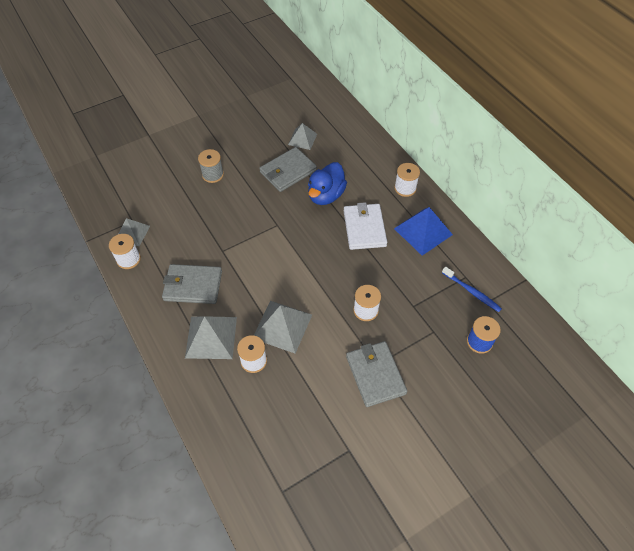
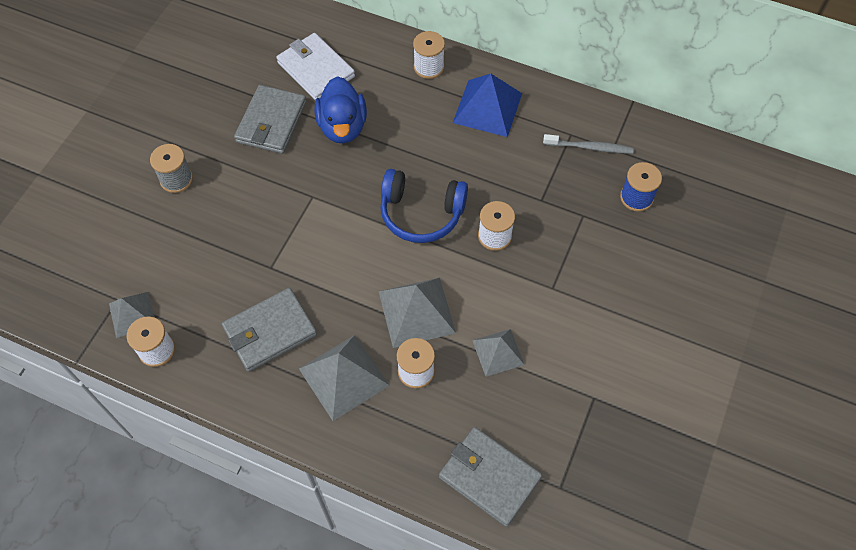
camera: 35 degrees left, 5 degrees up
grey pyramid [288,123,317,150] -> grey pyramid moved to [472,329,525,377]
white wallet [344,202,387,250] -> white wallet moved to [276,33,355,100]
grey wallet [346,341,407,407] -> grey wallet moved to [439,427,542,527]
blue toothbrush [442,266,502,312] -> grey toothbrush [543,134,634,154]
none -> blue headphones [380,169,468,243]

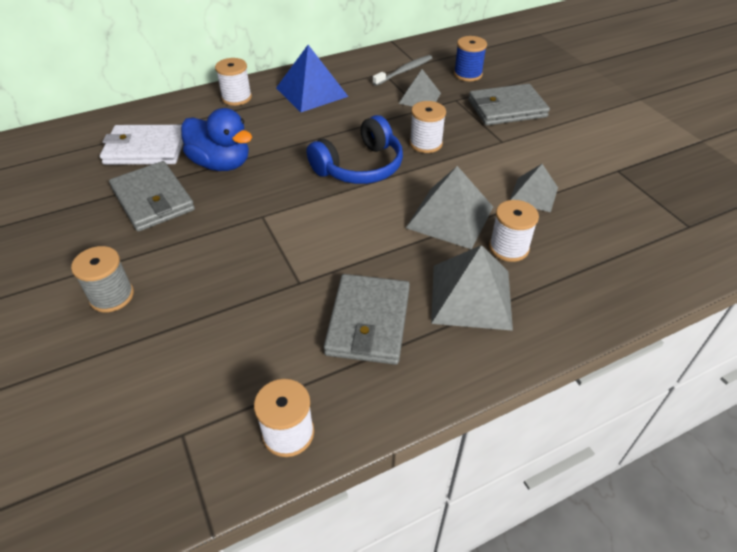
camera: 50 degrees left, 15 degrees down
grey pyramid [109,292,154,338] -> grey pyramid moved to [399,69,441,106]
grey wallet [439,427,542,527] -> grey wallet moved to [468,84,550,125]

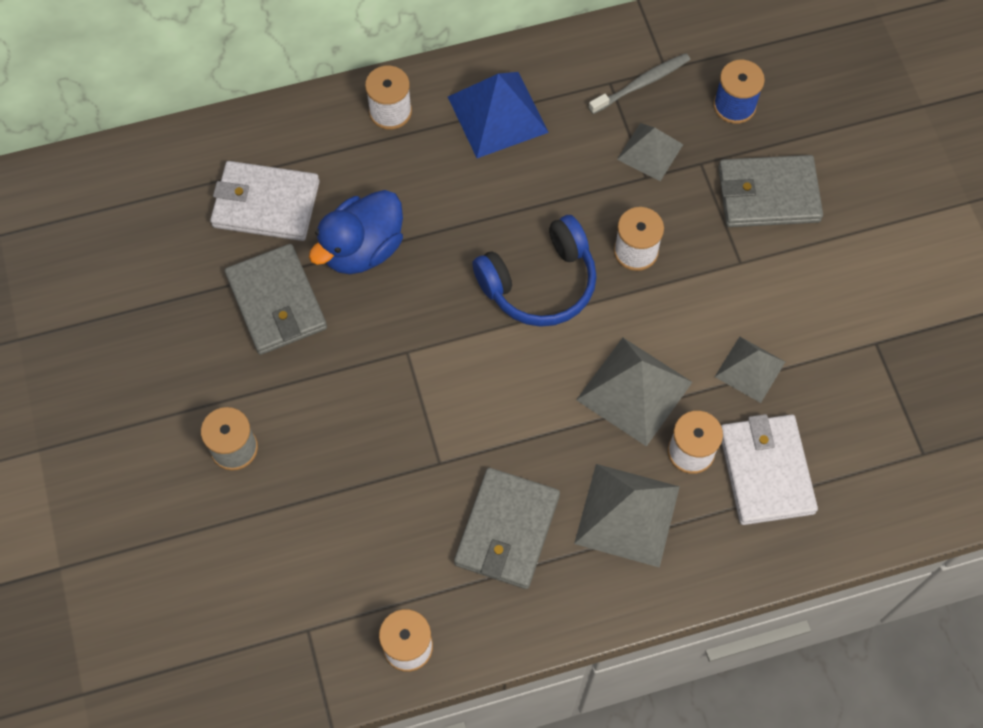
camera: 10 degrees right, 20 degrees up
blue duck [181,108,252,171] -> blue duck turned 90 degrees clockwise [309,190,403,274]
none -> white wallet [721,414,818,525]

